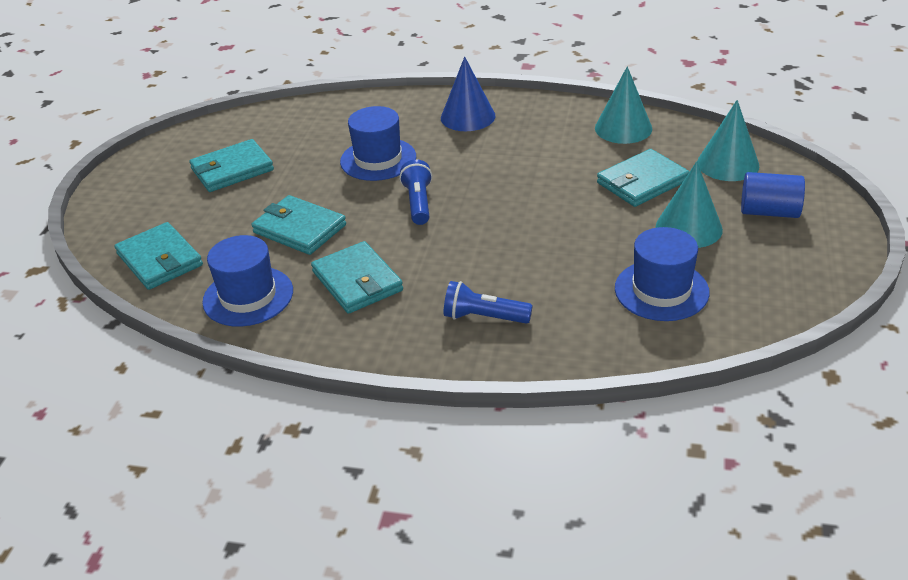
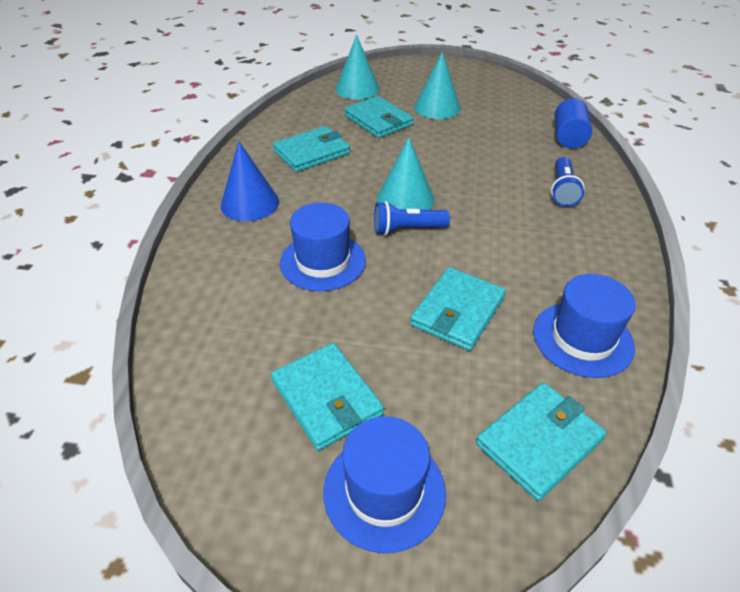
camera: 95 degrees left, 5 degrees up
turquoise wallet [311,241,403,314] -> turquoise wallet moved to [273,126,350,172]
turquoise cone [595,66,652,144] -> turquoise cone moved to [377,137,435,210]
blue hat [615,227,710,321] -> blue hat moved to [323,416,446,553]
blue cylinder [741,172,805,218] -> blue cylinder moved to [555,98,592,148]

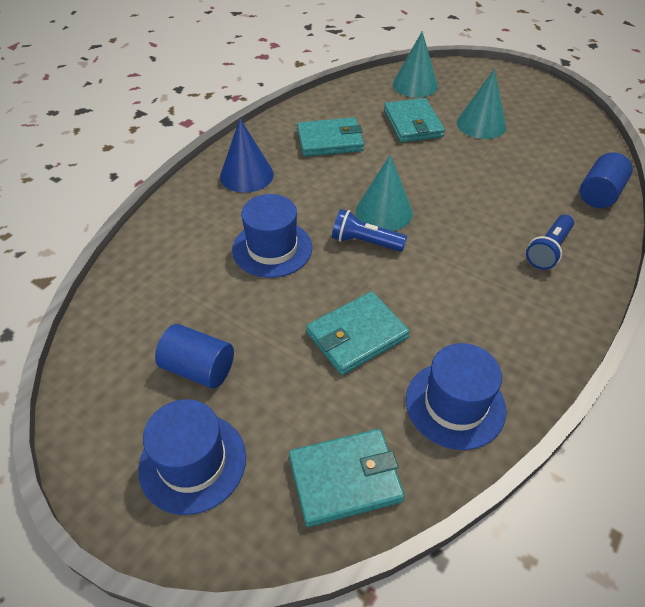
camera: 25 degrees right, 5 degrees up
turquoise wallet [271,343,384,451] -> blue cylinder [155,324,234,389]

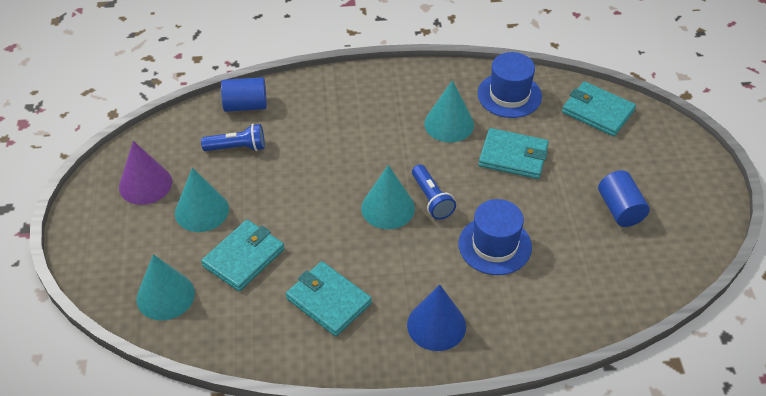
camera: 130 degrees left, 0 degrees up
blue hat [138,399,246,515] -> none
blue flashlight [526,215,574,270] -> blue flashlight moved to [201,124,265,151]
none -> purple cone [119,141,172,205]
none -> turquoise cone [424,80,474,143]

